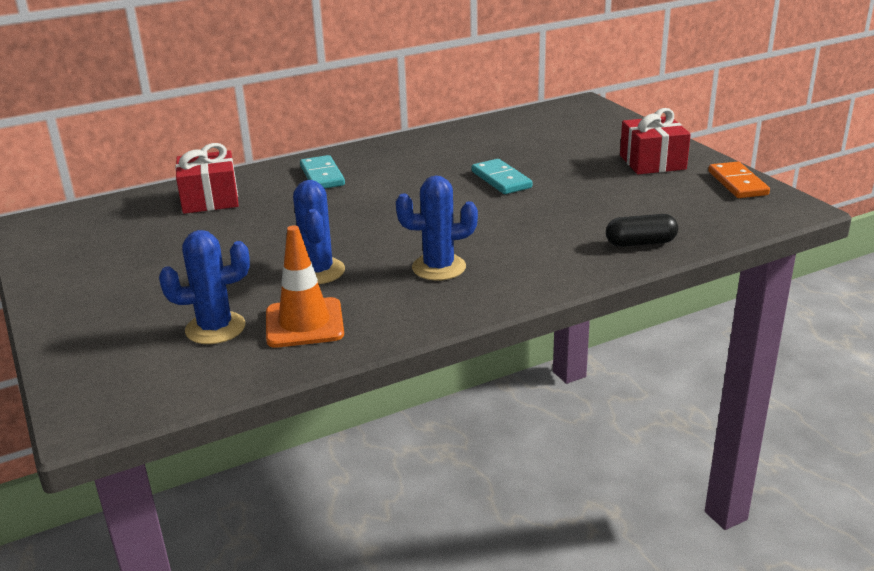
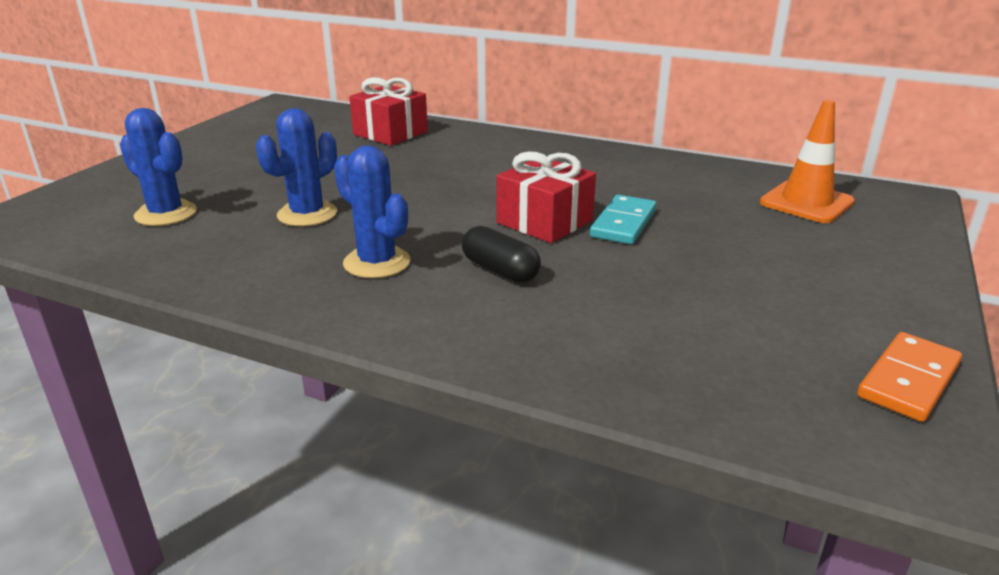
camera: 50 degrees right, 0 degrees up
orange traffic cone [266,225,344,348] -> orange traffic cone moved to [760,100,855,223]
turquoise domino [300,155,345,189] -> none
black capsule [606,214,678,247] -> black capsule moved to [462,226,541,283]
red gift [620,108,691,174] -> red gift moved to [497,151,596,243]

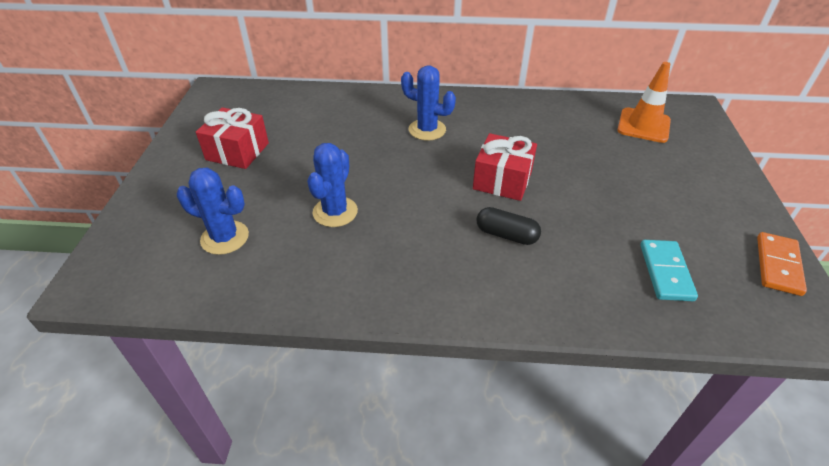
camera: 20 degrees left, 15 degrees up
blue cactus [334,145,410,278] -> blue cactus moved to [401,65,456,141]
red gift [349,77,428,146] -> red gift moved to [196,107,269,169]
turquoise domino [590,195,656,244] -> turquoise domino moved to [640,240,698,301]

